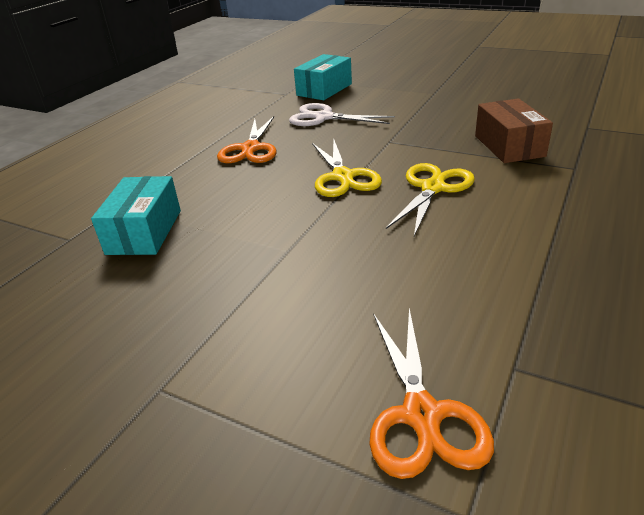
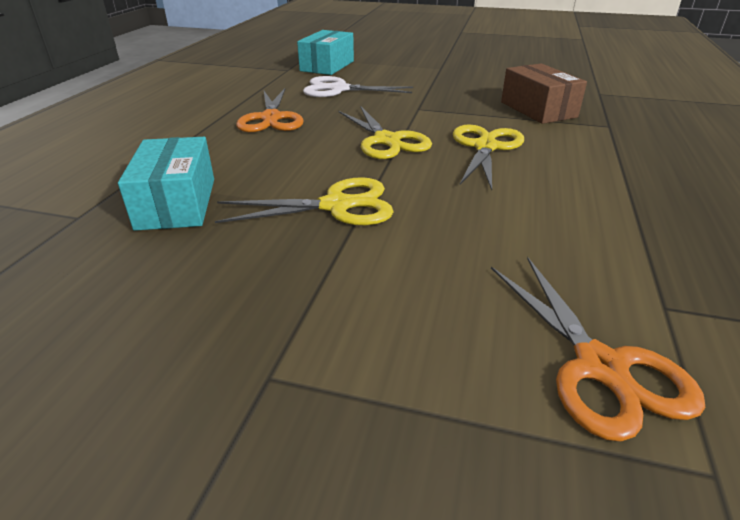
camera: 15 degrees left, 0 degrees up
none -> yellow scissors [215,177,394,225]

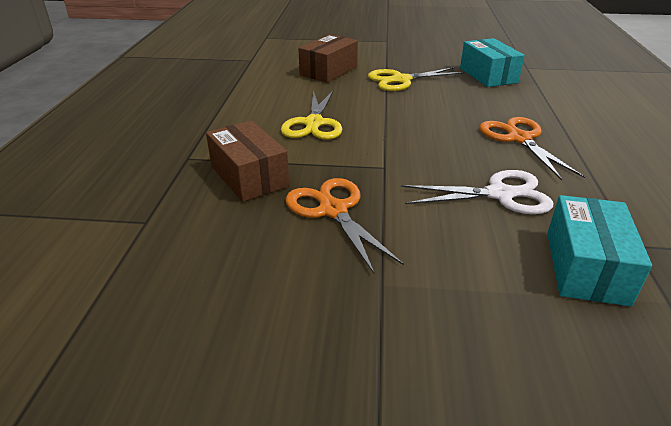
camera: 170 degrees right, 0 degrees up
yellow scissors [339,106,432,159] -> none
orange scissors [491,257,705,442] -> orange scissors moved to [286,178,404,275]
none -> brown box [298,34,358,83]

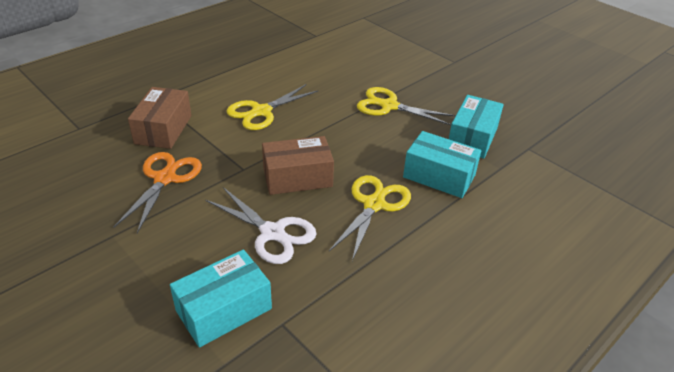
camera: 40 degrees right, 5 degrees up
brown box [298,34,358,83] -> brown box moved to [262,136,334,195]
orange scissors [479,117,585,180] -> yellow scissors [329,175,411,261]
none -> turquoise box [403,131,481,198]

